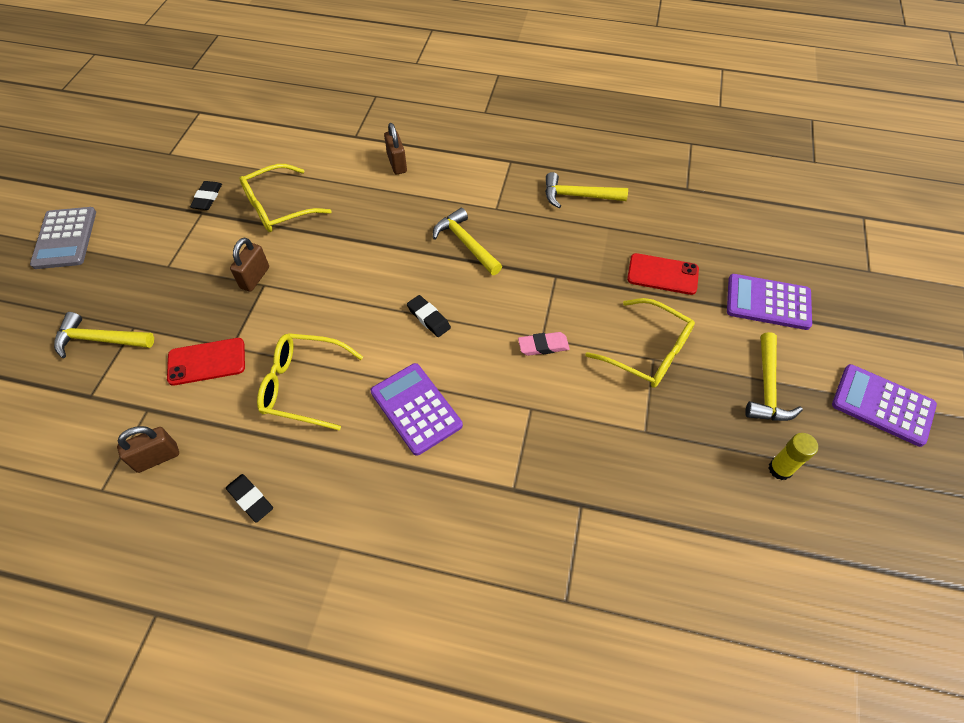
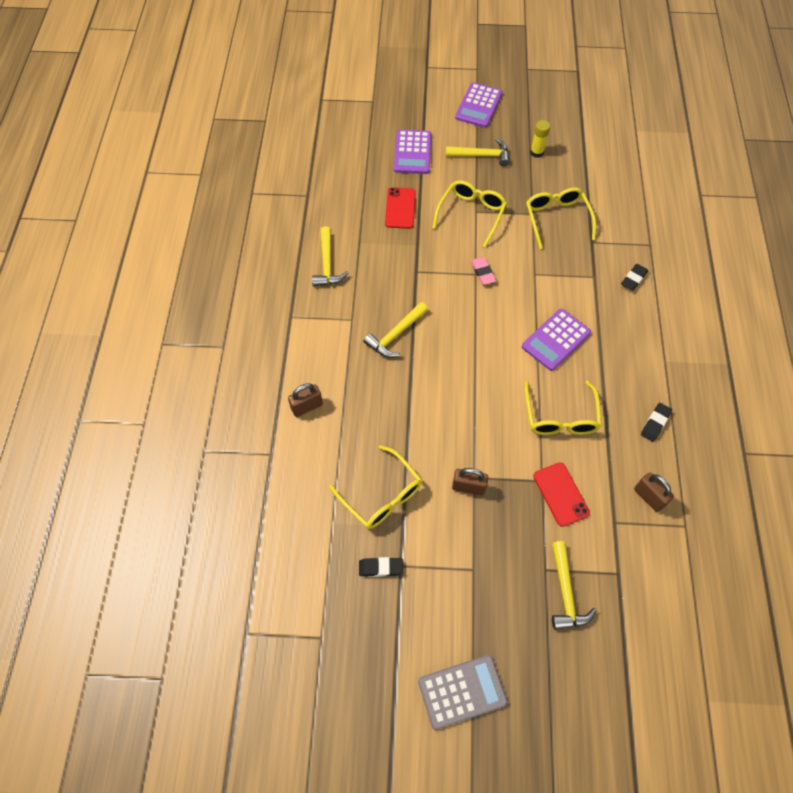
camera: 100 degrees left, 5 degrees up
black eraser [407,295,451,337] -> black eraser moved to [621,264,648,291]
none -> yellow glasses [526,187,596,249]

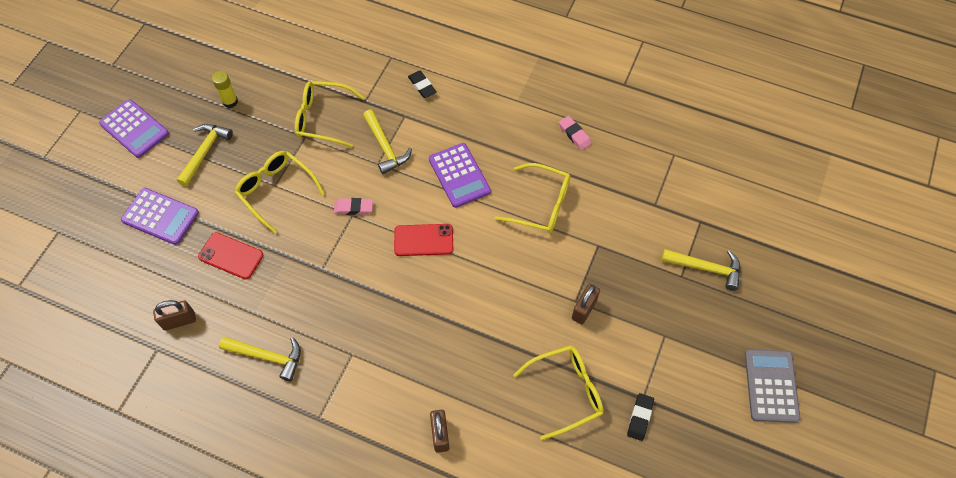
camera: 70 degrees left, 0 degrees up
yellow hammer [364,302,428,357] -> yellow hammer moved to [363,110,412,174]
red phone [533,463,590,527] -> red phone moved to [394,224,453,256]
brown padlock [634,472,674,512] -> brown padlock moved to [153,300,196,331]
black eraser [641,403,672,442] -> pink eraser [559,116,592,150]

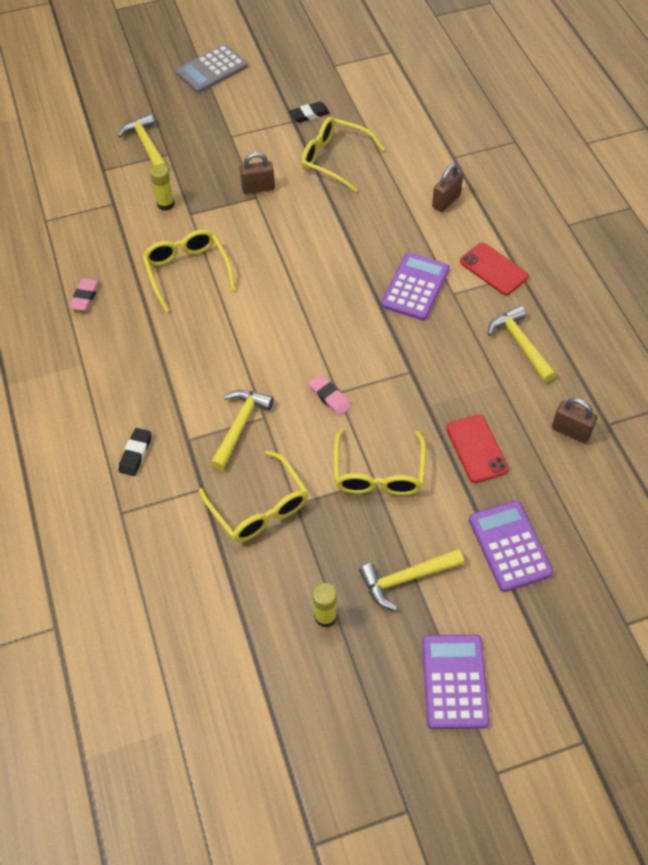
camera: 130 degrees left, 5 degrees down
red phone [394,224,453,256] -> red phone moved to [460,242,529,295]
purple calculator [429,143,491,208] -> purple calculator moved to [381,252,450,320]
none -> yellow glue stick [150,164,175,211]

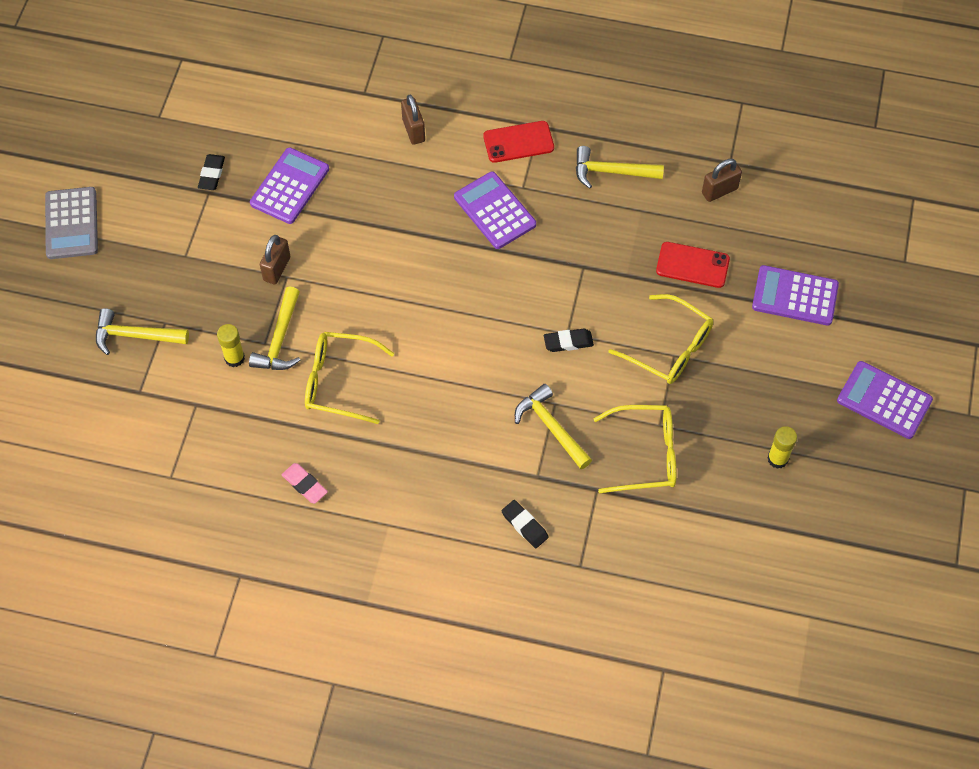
camera: 60 degrees left, 5 degrees up
yellow glasses [301,117,385,192] -> purple calculator [250,147,329,224]
pink eraser [308,374,351,416] -> black eraser [544,329,594,352]
yellow hammer [359,549,464,611] -> yellow hammer moved to [249,287,300,370]

